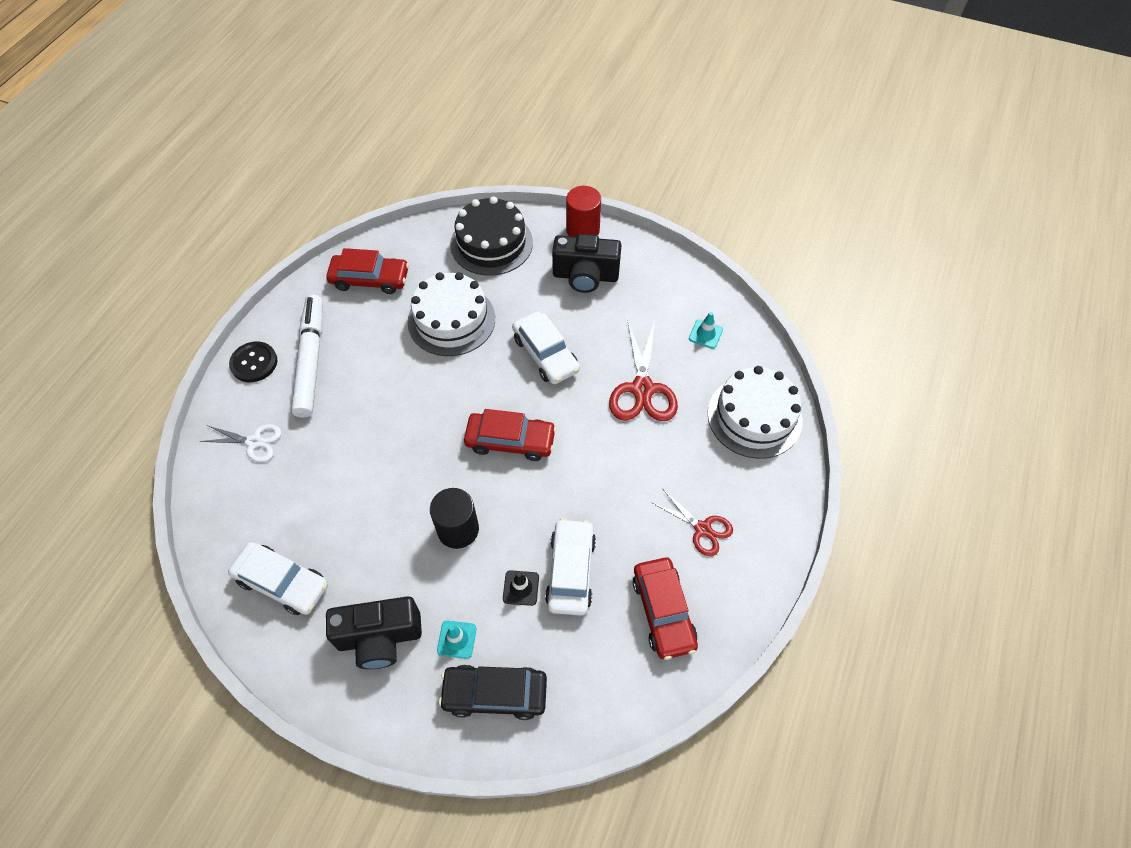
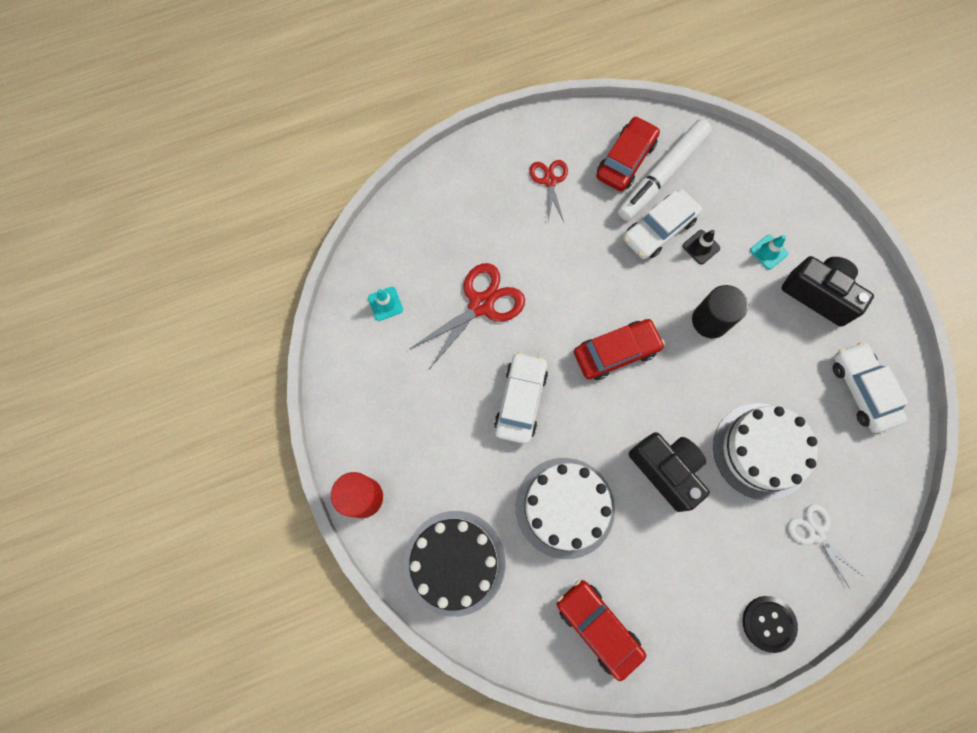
camera: 135 degrees left, 15 degrees up
white marker [291,294,322,418] -> white marker moved to [618,119,712,221]
black car [439,665,547,720] -> none
red car [464,409,556,461] -> red car turned 105 degrees clockwise [574,319,665,380]
black camera [552,234,622,293] -> black camera moved to [629,432,710,512]
white cake [707,366,803,459] -> white cake moved to [713,403,818,501]

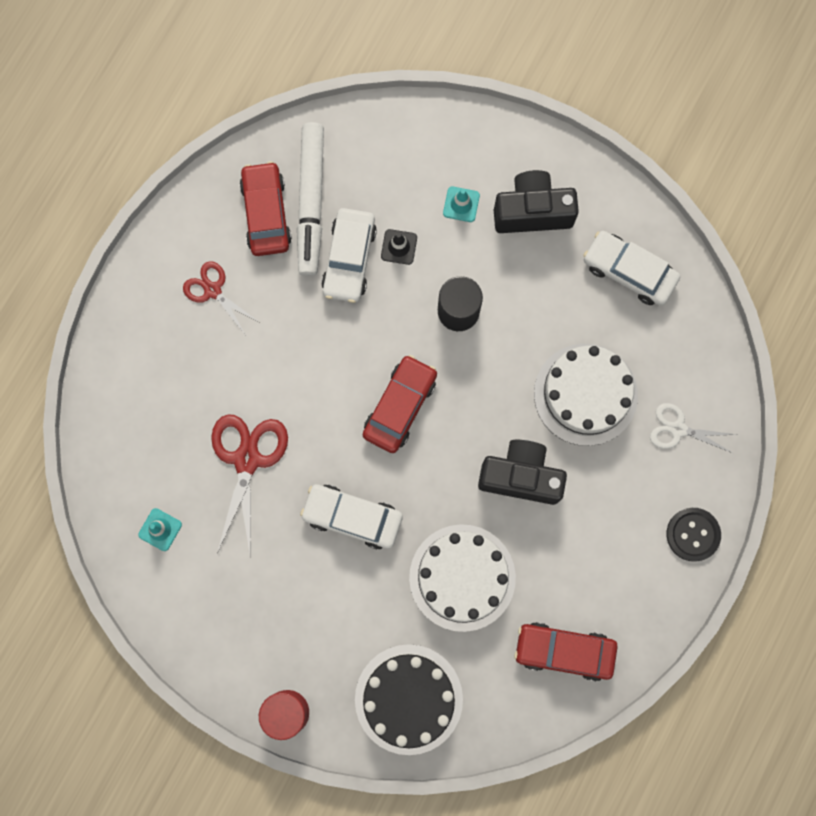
camera: 40 degrees left, 5 degrees up
white car [494,352,548,444] -> white car turned 45 degrees counterclockwise [300,484,403,549]

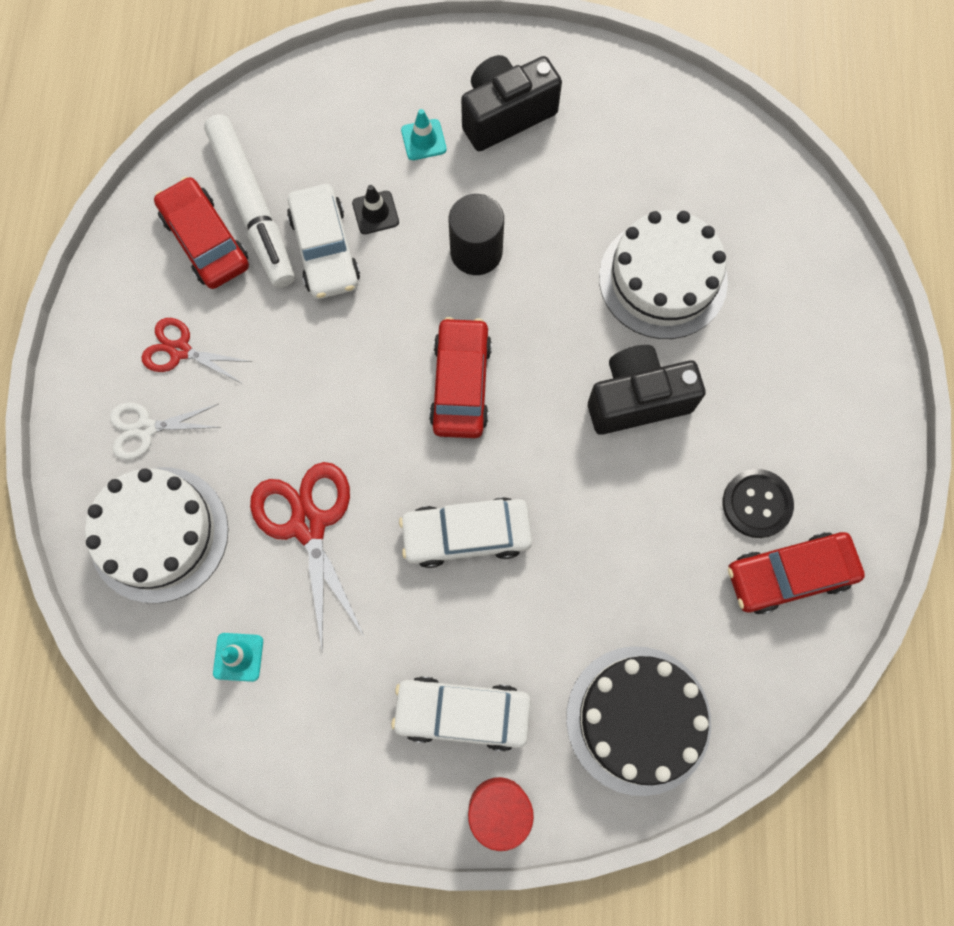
camera: 25 degrees left, 5 degrees down
white cake [409,524,516,632] -> white cake moved to [85,467,228,603]
white car [583,231,680,306] -> white car moved to [391,676,531,751]
white scissors [650,403,738,453] -> white scissors moved to [110,403,221,460]
black button [667,508,721,562] -> black button moved to [723,469,794,538]

